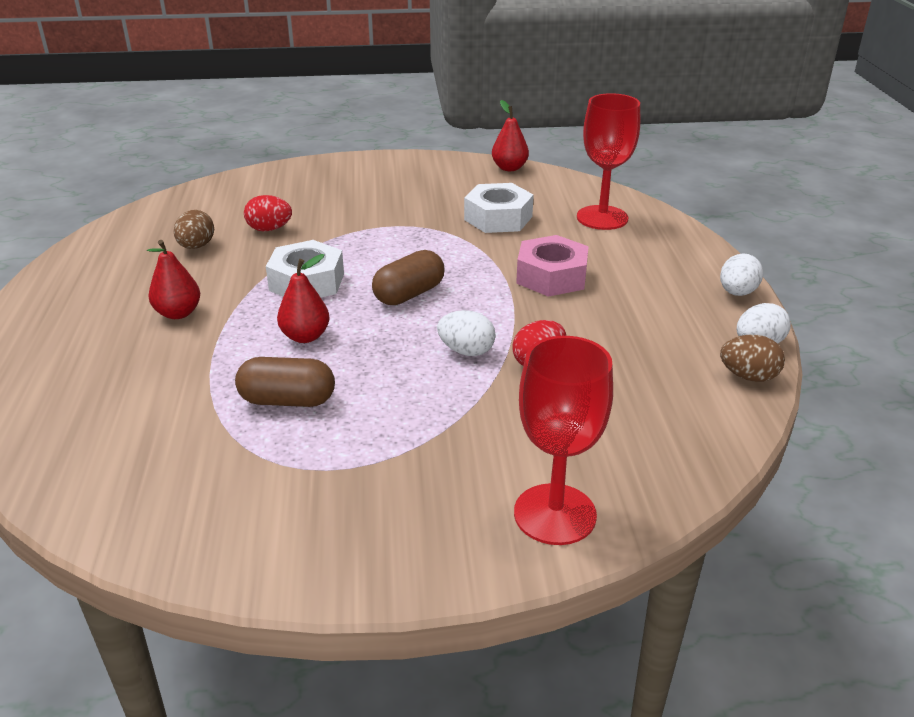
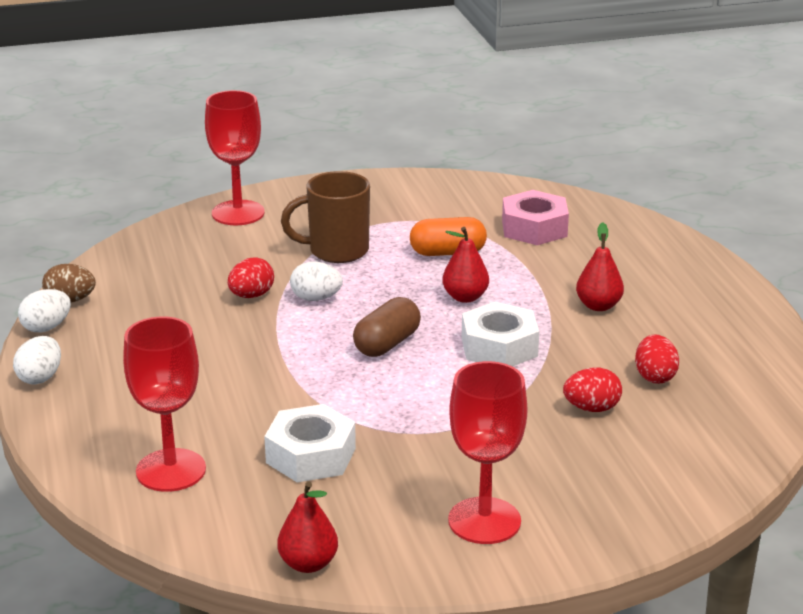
camera: 170 degrees right, 5 degrees down
brown egg [174,210,214,249] -> red egg [635,334,679,384]
brown capsule [235,357,335,407] -> orange capsule [410,217,487,256]
pink nut [516,235,589,297] -> pink nut moved to [502,190,569,245]
none -> brown mug [281,171,370,263]
none -> red goblet [448,361,527,544]

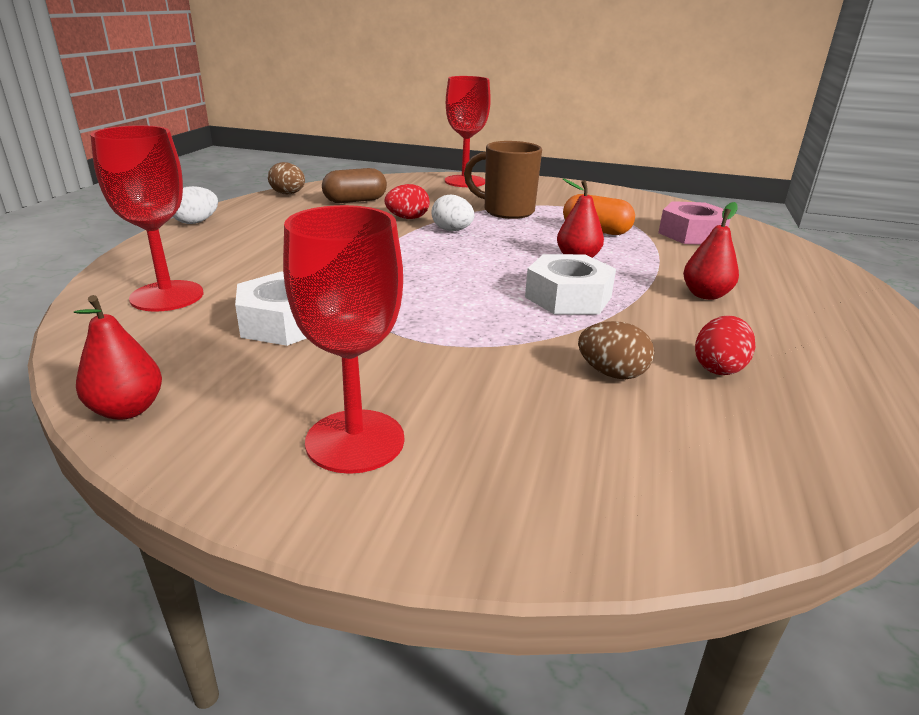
camera: 30 degrees right, 0 degrees up
white egg [18,289,71,332] -> none
brown capsule [353,297,421,357] -> brown capsule moved to [322,168,387,203]
red egg [563,367,622,412] -> brown egg [578,321,654,379]

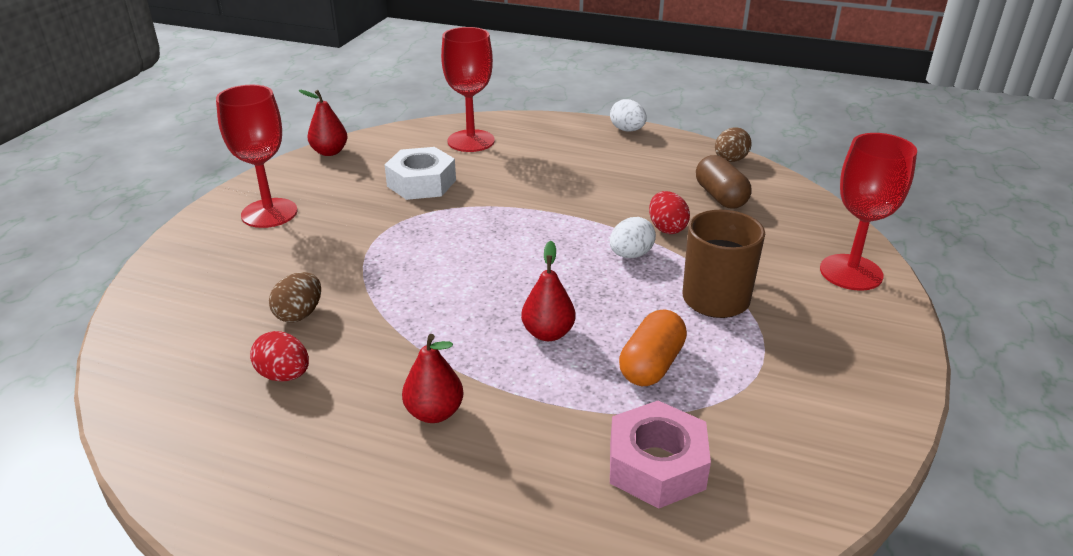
camera: 95 degrees right, 5 degrees up
white nut [525,254,616,314] -> none

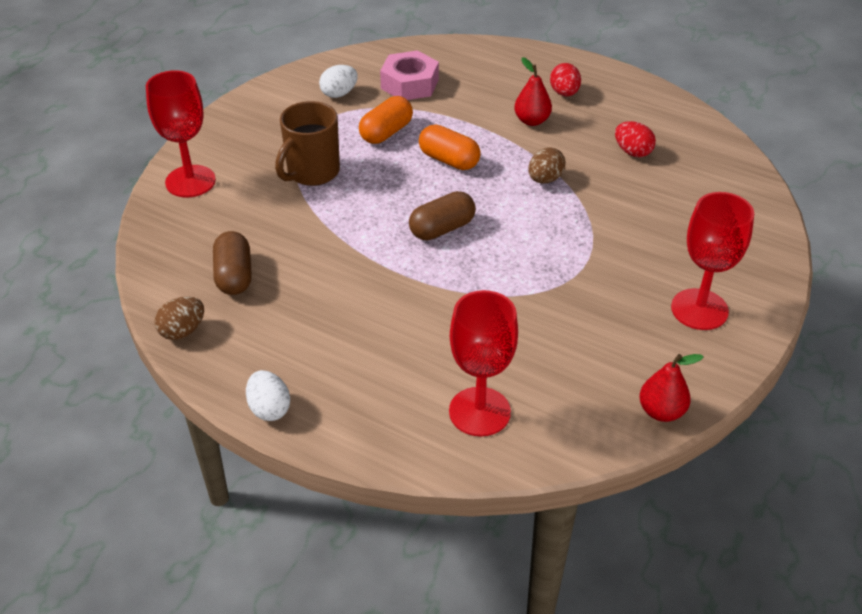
camera: 170 degrees left, 10 degrees up
brown egg [269,272,321,323] -> brown egg moved to [528,147,566,183]
white nut [385,147,456,200] -> none
red pear [521,241,575,341] -> orange capsule [419,125,481,170]
white egg [610,217,656,258] -> white egg moved to [319,65,358,98]
red egg [649,191,690,234] -> red egg moved to [550,63,581,97]
none -> brown capsule [409,191,476,240]

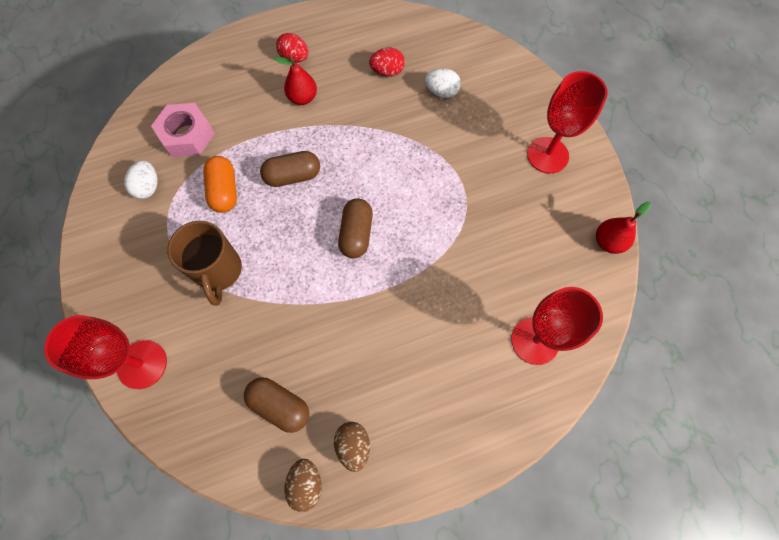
camera: 50 degrees left, 25 degrees up
white egg [246,370,290,421] -> white egg moved to [425,68,461,98]
orange capsule [419,125,481,170] -> brown capsule [260,151,320,187]
brown egg [528,147,566,183] -> brown egg moved to [334,422,370,472]

